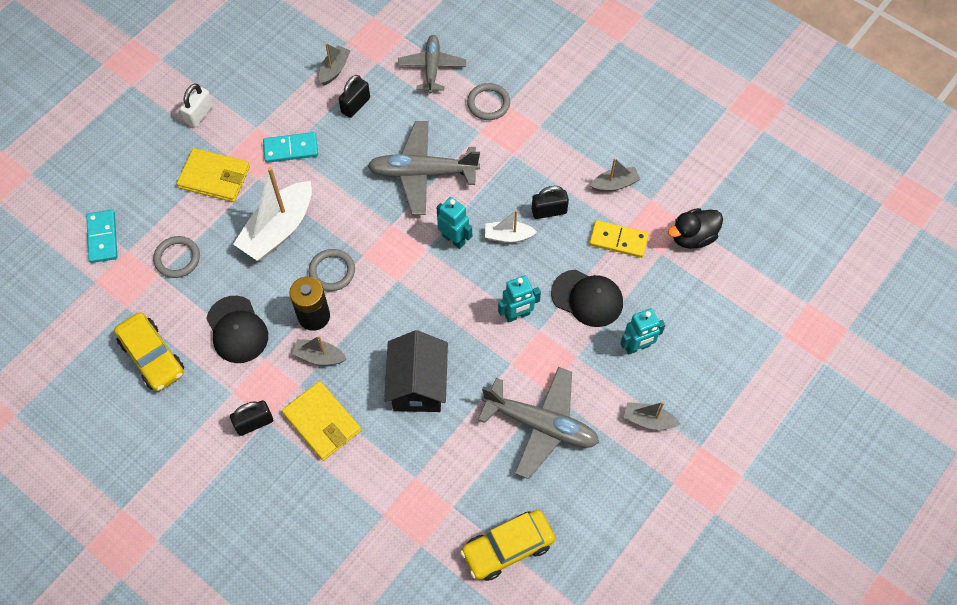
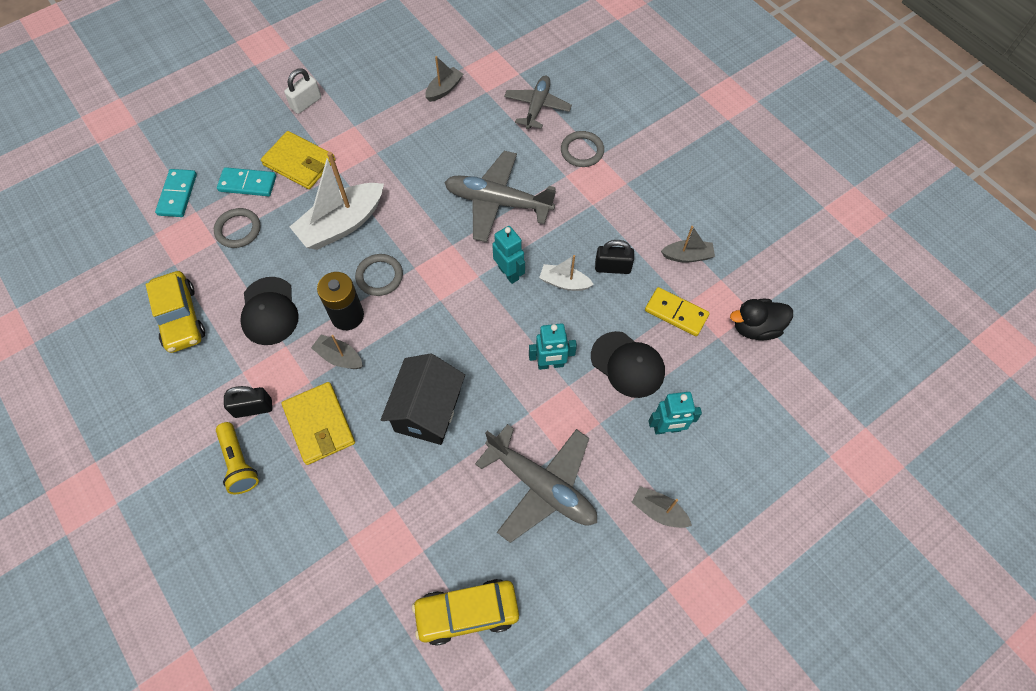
camera: 15 degrees right, 0 degrees up
turquoise domino [263,132,318,163] -> turquoise domino moved to [217,167,276,196]
black padlock [339,75,370,118] -> none
none -> yellow flashlight [216,422,259,494]

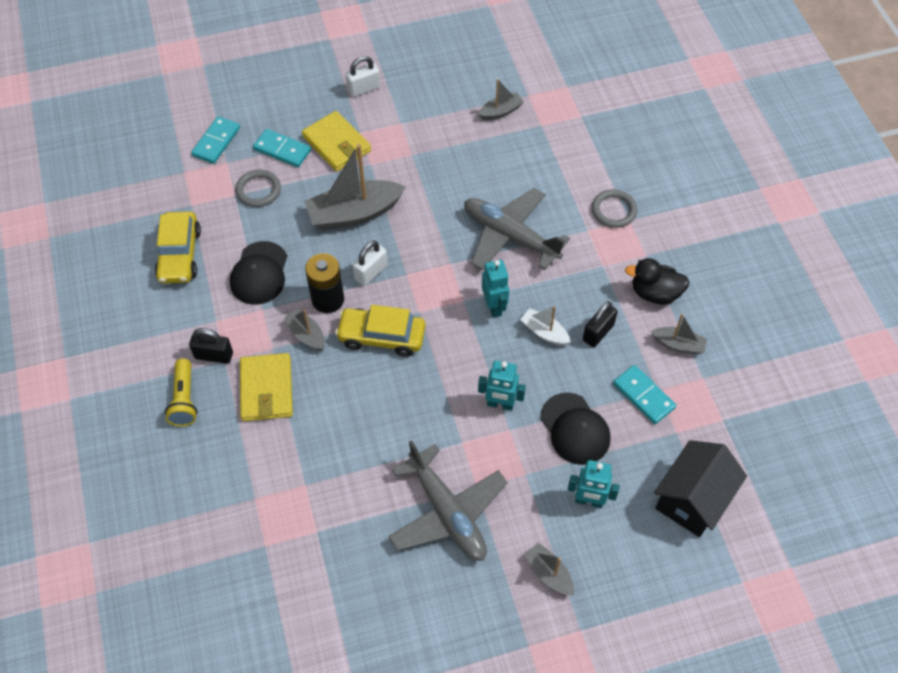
camera: 20 degrees right, 5 degrees down
white boat [290,152,384,250] -> grey boat [304,144,406,230]
grey ring [355,254,403,296] -> white padlock [353,241,387,286]
black house [381,353,465,445] -> black house moved to [654,440,747,537]
yellow car [412,579,519,646] -> yellow car moved to [335,305,426,357]
grey plane [504,76,572,129] -> none
black padlock [595,240,634,274] -> black padlock turned 75 degrees counterclockwise [583,301,618,347]
yellow domino [645,287,710,336] -> turquoise domino [613,365,676,424]
black duck [730,299,793,340] -> black duck moved to [625,258,689,305]

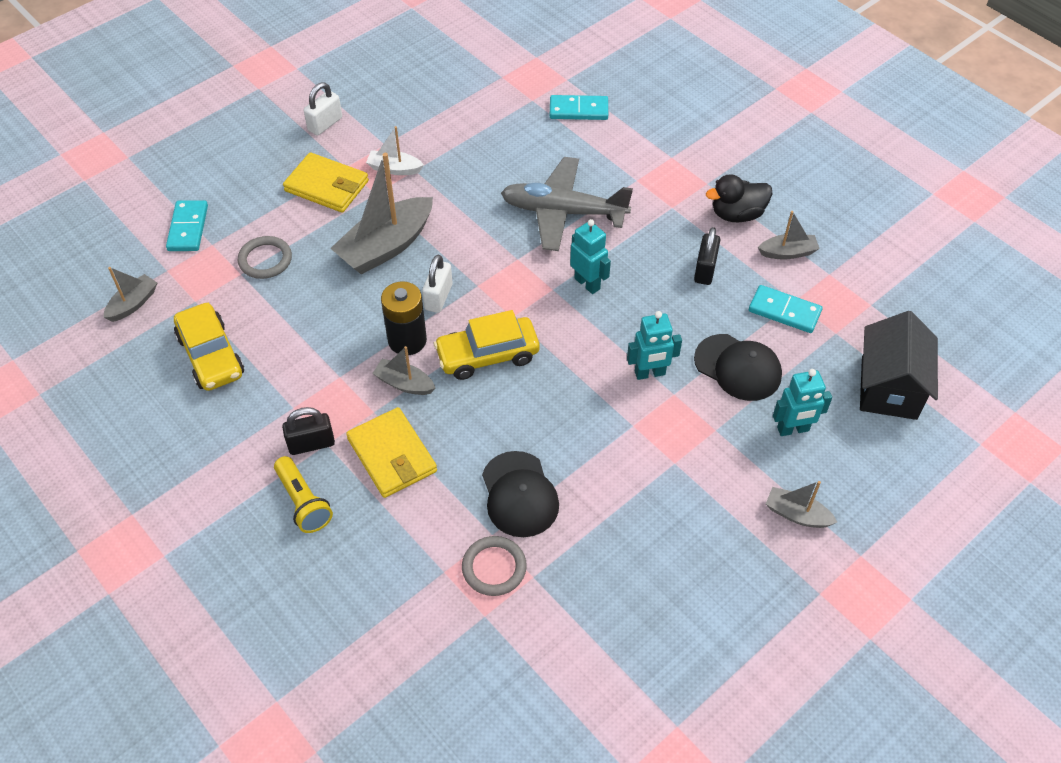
camera: 25 degrees left, 5 degrees down
black cap [230,241,287,304] -> black cap moved to [482,451,559,537]
turquoise domino [253,129,311,167] -> turquoise domino moved to [550,95,608,120]
grey plane [388,440,508,561] -> none
grey boat [478,79,524,120] -> grey boat moved to [104,267,157,322]
white boat [520,306,571,345] -> white boat moved to [366,126,424,175]
grey ring [592,190,637,228] -> grey ring moved to [462,536,527,596]

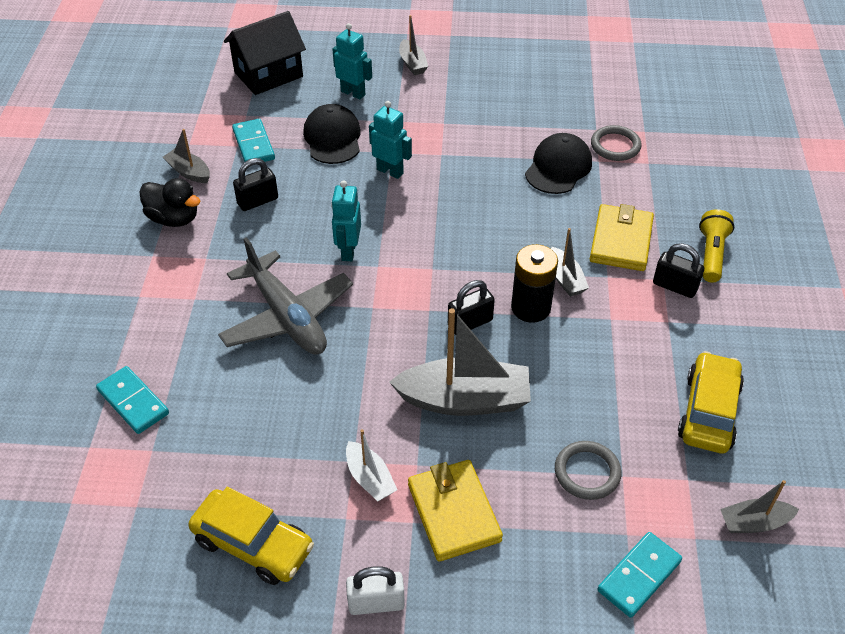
camera: 135 degrees left, 5 degrees down
white padlock [422,255,452,313] -> black padlock [448,280,495,335]
yellow car [434,310,539,380] -> yellow car moved to [188,487,314,585]

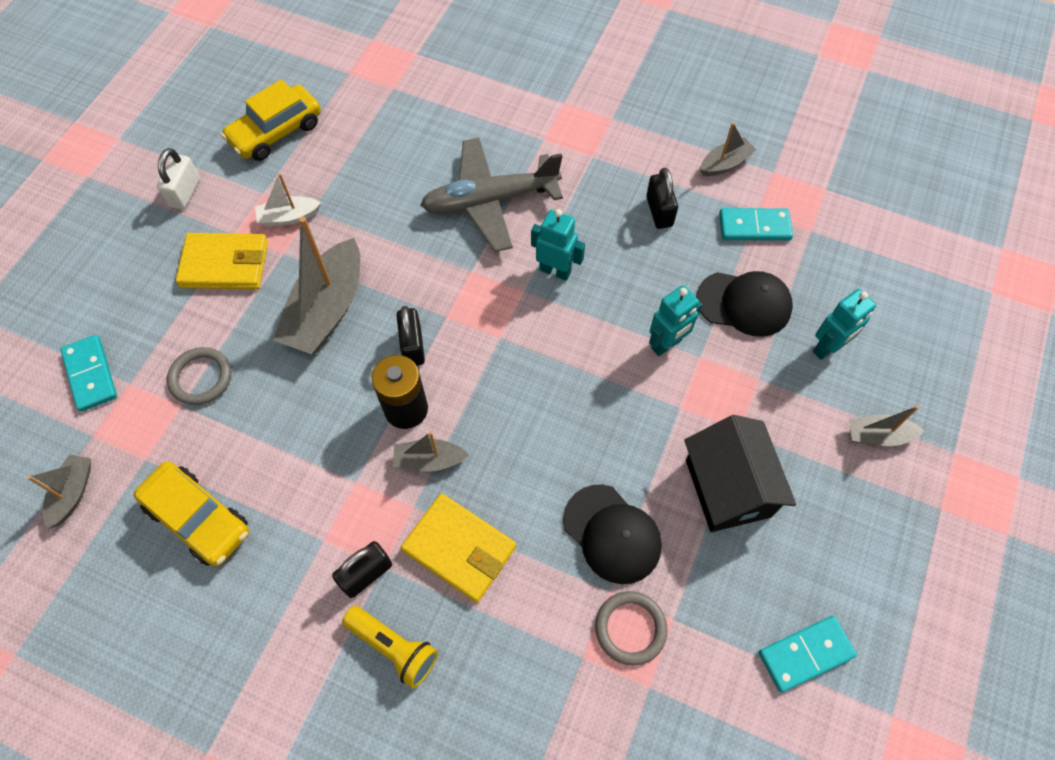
camera: 110 degrees right, 15 degrees up
turquoise domino [96,366,169,434] -> turquoise domino moved to [759,616,857,693]
black duck [139,178,200,227] -> none
black house [224,11,306,95] -> black house moved to [684,415,796,532]

